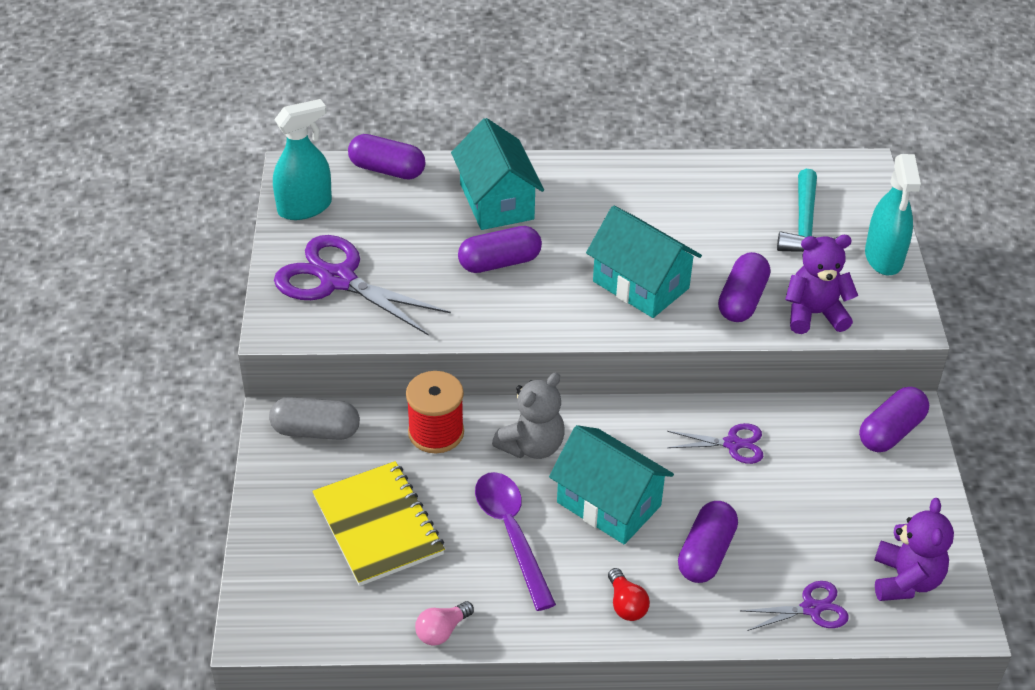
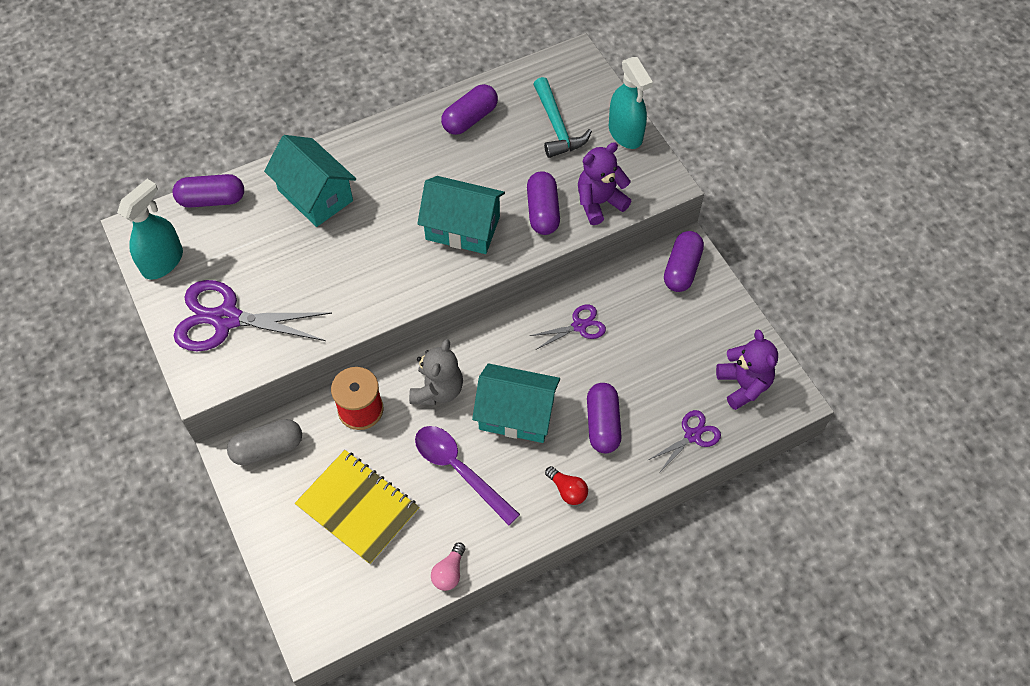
camera: 25 degrees left, 15 degrees up
purple capsule [458,226,542,273] -> purple capsule moved to [441,84,498,135]

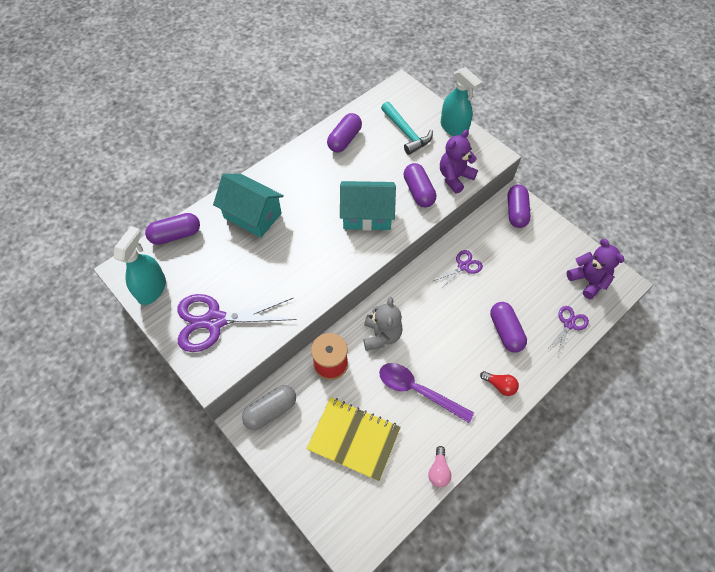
camera: 15 degrees left, 0 degrees up
turquoise house [472,363,560,443] -> none

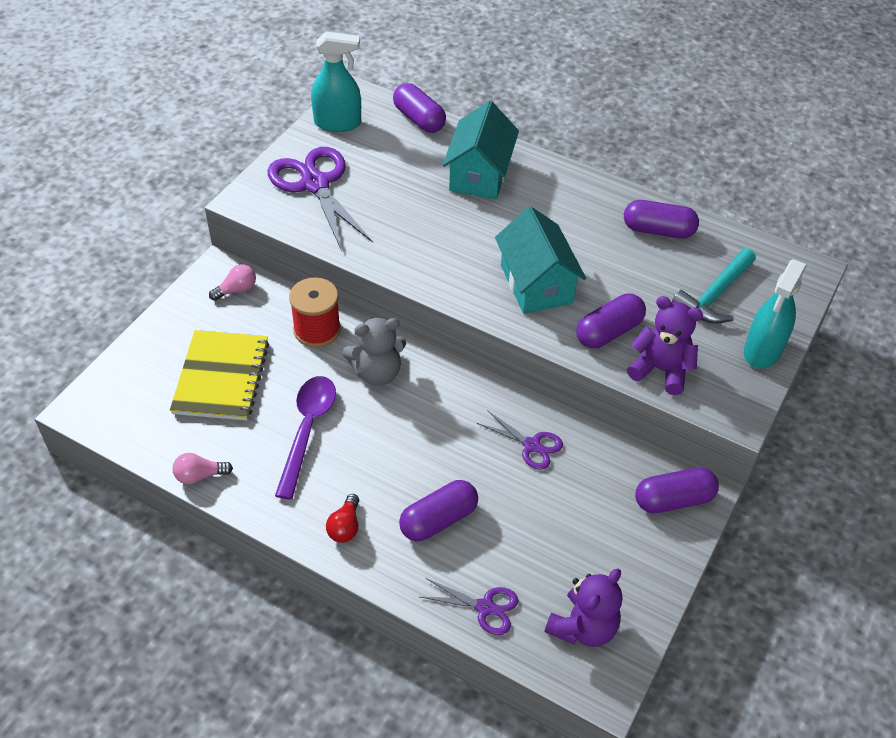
camera: 70 degrees right, 10 degrees down
grey capsule [242,385,296,430] -> pink light bulb [209,264,256,301]

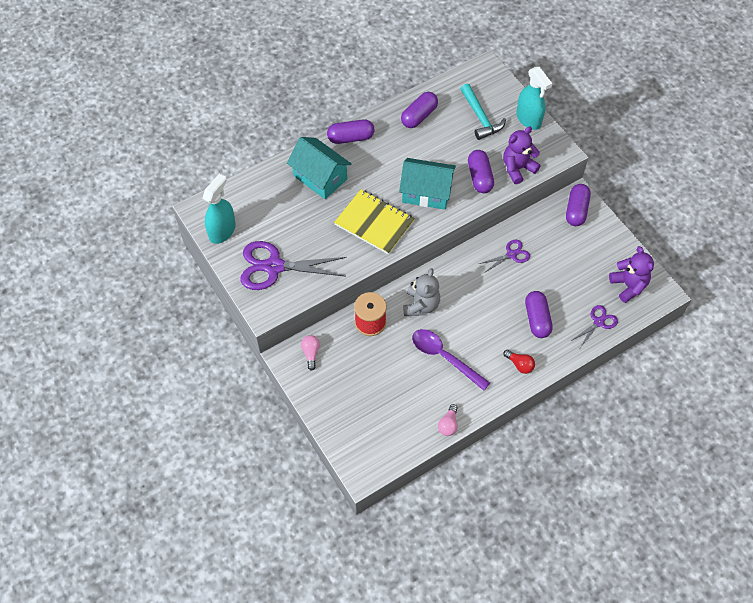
camera: 60 degrees left, 10 degrees up
yellow notebook [170,330,269,421] -> yellow notebook moved to [334,189,415,255]
purple capsule [393,83,446,133] -> purple capsule moved to [327,119,374,144]

